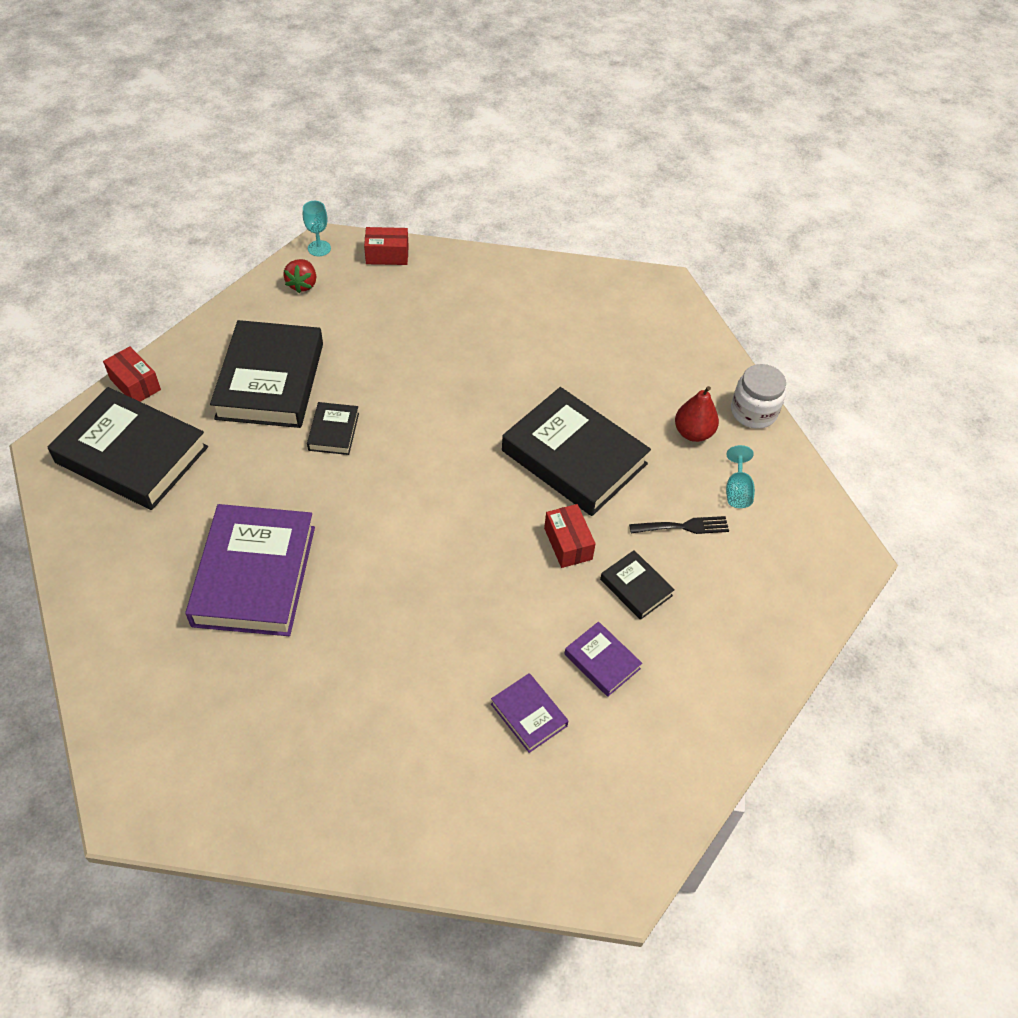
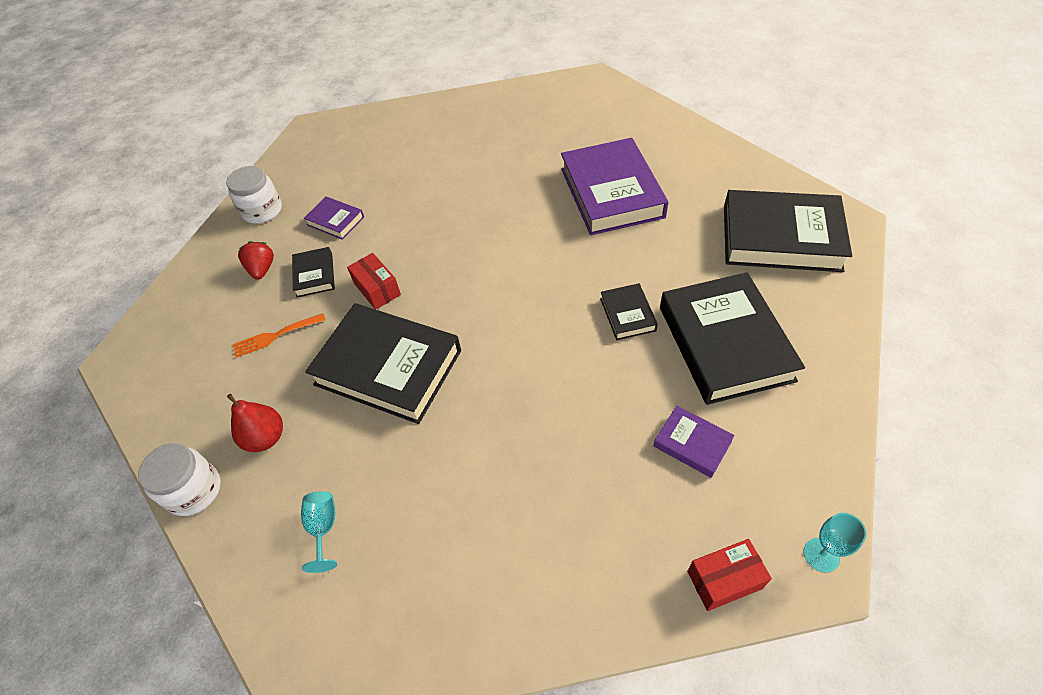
camera: 170 degrees right, 0 degrees up
red box [103,346,161,402] -> none
red strawberry [283,259,316,293] -> red strawberry moved to [238,241,274,280]
purple book [491,673,568,753] -> purple book moved to [654,406,735,478]
black book [600,550,675,620] -> black book turned 45 degrees clockwise [292,247,335,297]
black fork [629,516,729,534] -> orange fork [233,313,325,358]
turquoise goblet [726,445,755,508] -> turquoise goblet moved to [301,491,337,573]
none -> white jar [226,166,282,224]

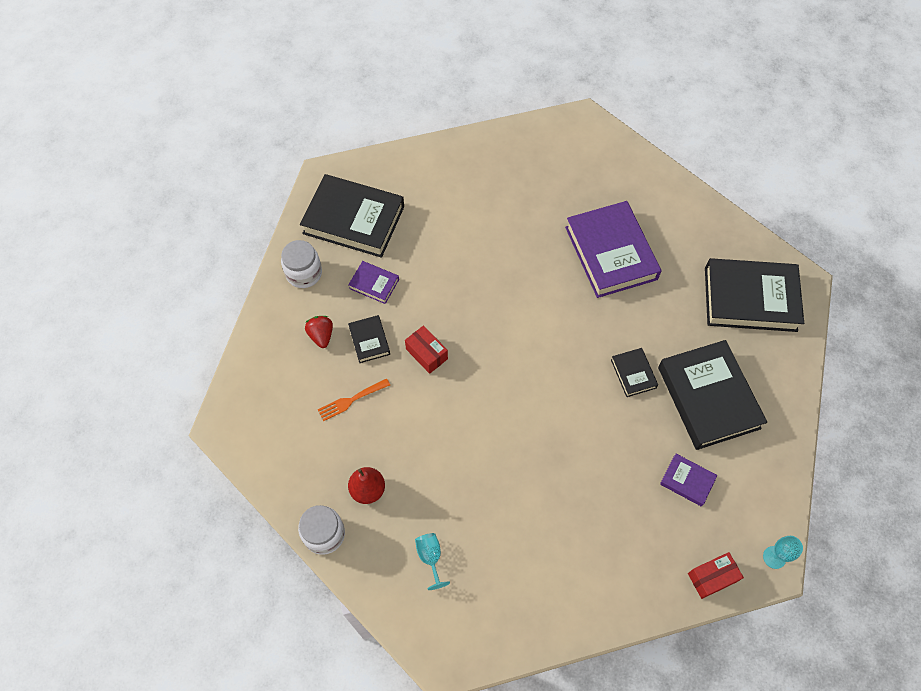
camera: 10 degrees left, 10 degrees up
black book [305,303,461,424] -> black book moved to [300,174,404,258]

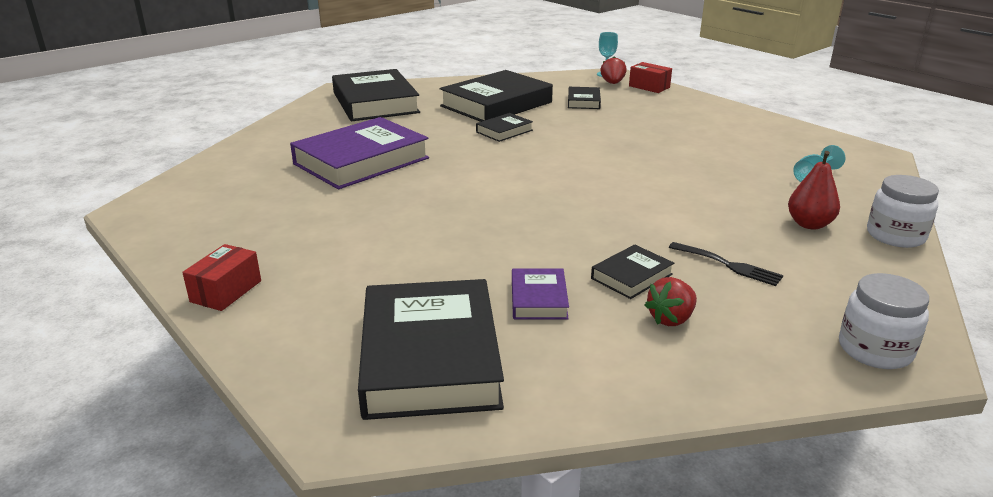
camera: 115 degrees left, 35 degrees down
white jar [281,240,322,288] -> white jar moved to [839,273,929,369]
orange fork [318,378,390,421] -> black fork [669,242,784,286]
red box [405,326,448,374] -> red box moved to [182,244,261,311]
purple book [660,454,718,507] -> black book [568,87,601,109]
none -> red strawberry [600,56,627,84]

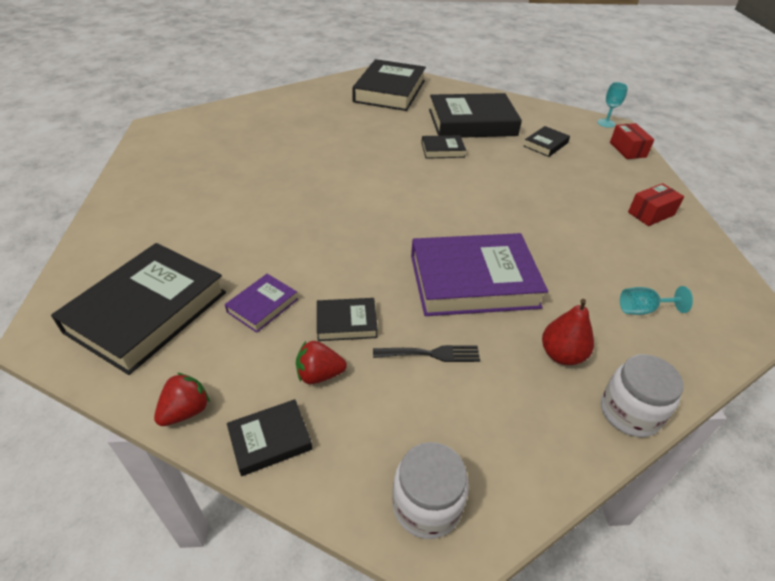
camera: 35 degrees right, 15 degrees up
red box [182,244,261,311] -> red box moved to [628,183,684,226]
purple book [290,117,429,189] -> purple book moved to [411,233,548,316]
red strawberry [600,56,627,84] -> red strawberry moved to [154,373,210,426]
black fork [669,242,784,286] -> black fork turned 75 degrees counterclockwise [373,345,480,362]
none -> black book [227,399,312,476]

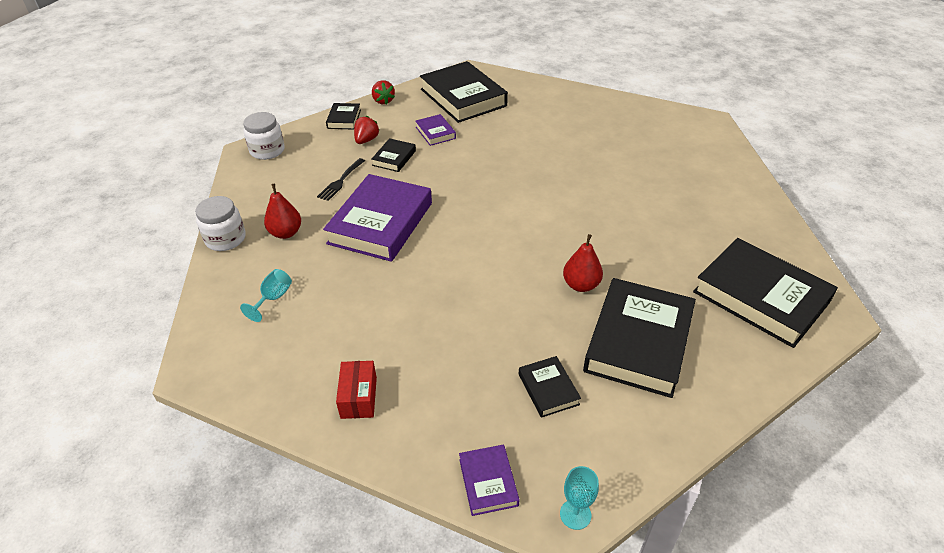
camera: 120 degrees right, 0 degrees up
black book [421,135,466,159] -> red pear [563,234,603,292]
red box [610,123,654,159] -> purple book [459,444,520,516]

